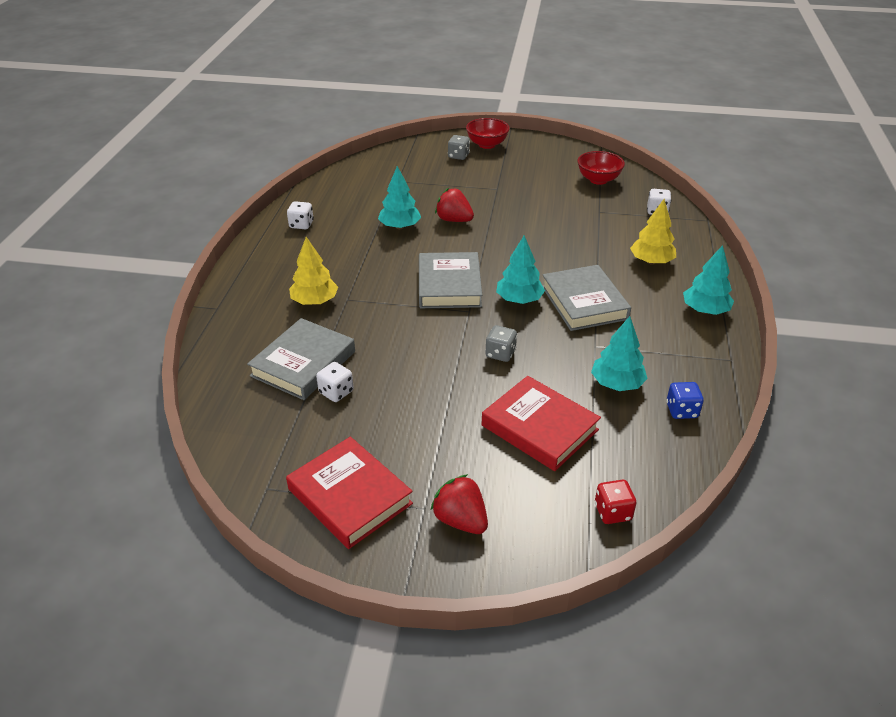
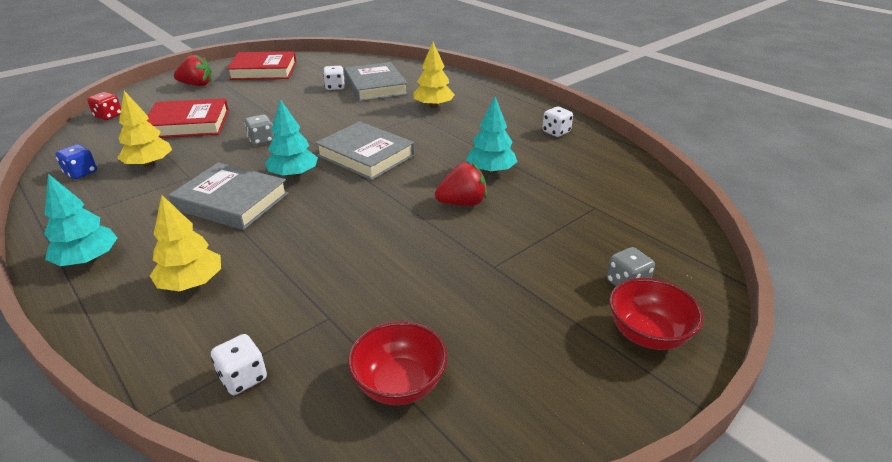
camera: 130 degrees right, 5 degrees down
turquoise tree [591,316,648,391] -> yellow tree [117,91,172,167]

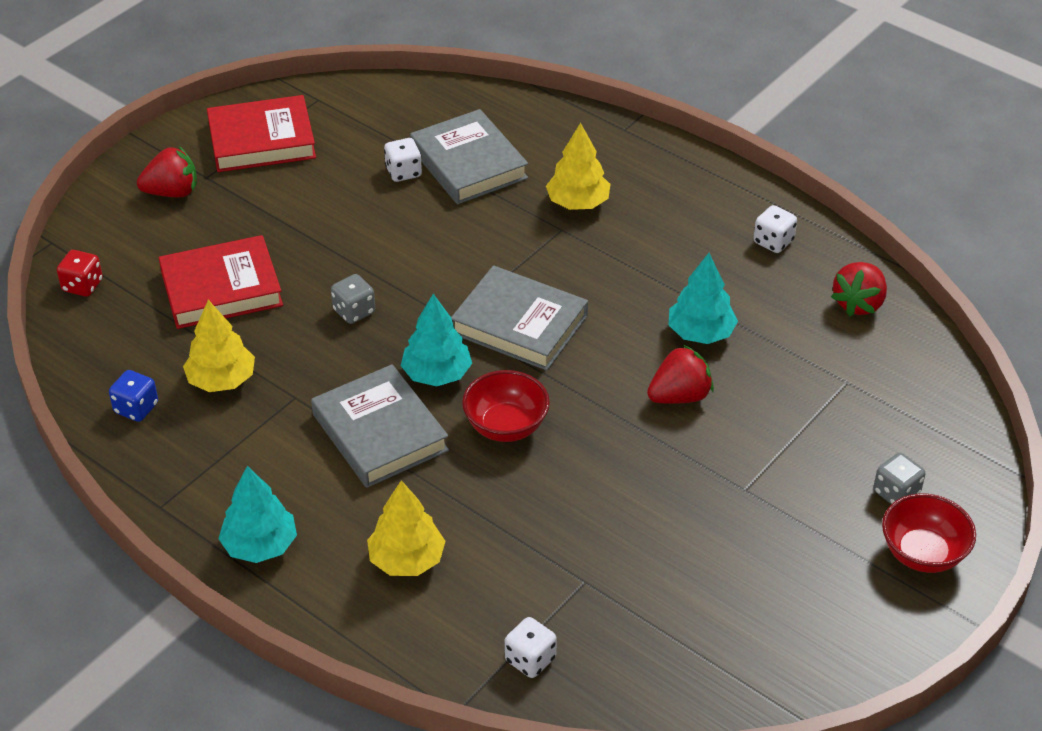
camera: 10 degrees left, 10 degrees up
grey book [168,162,288,230] -> grey book turned 45 degrees clockwise [311,364,449,488]
red bowl [348,321,448,405] -> red bowl moved to [462,370,550,442]
none -> red strawberry [831,262,887,316]

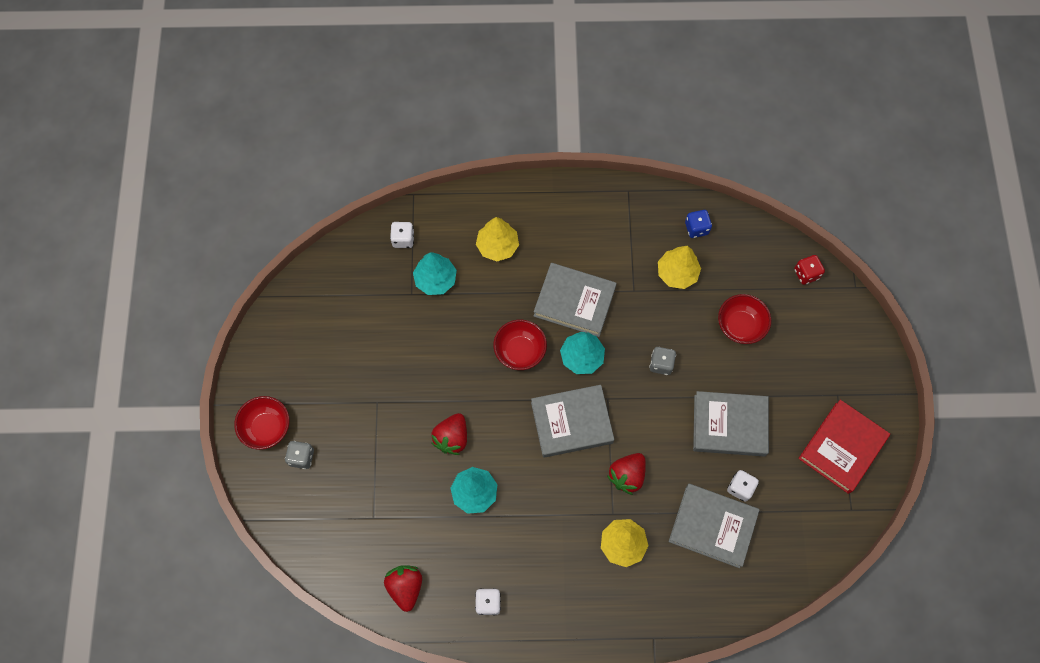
camera: 140 degrees right, 25 degrees up
red strawberry [137,146,197,197] -> red strawberry moved to [607,453,646,495]
red book [159,235,283,329] -> red bowl [718,294,771,344]
turquoise tree [218,466,297,563] -> turquoise tree moved to [413,252,457,295]
none -> grey book [693,391,769,457]

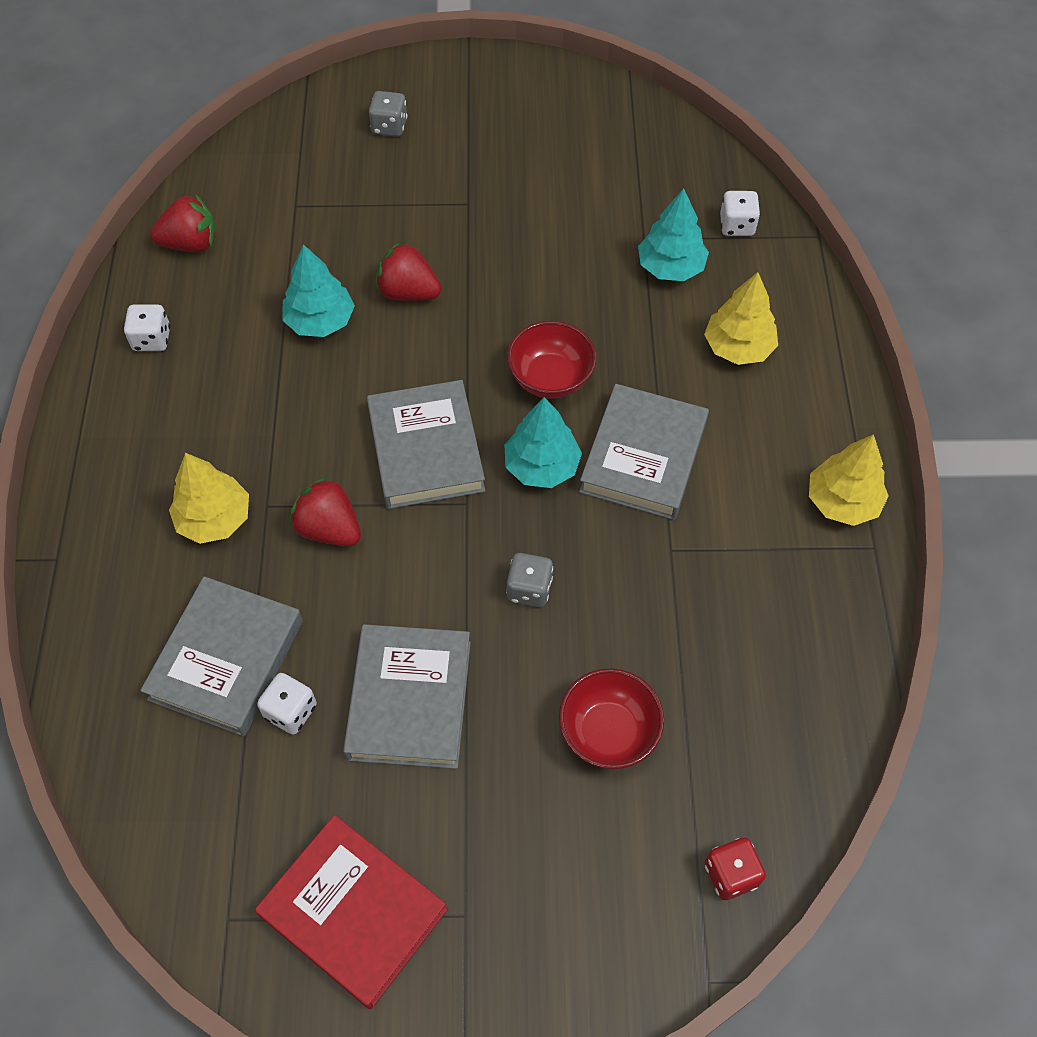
camera: 90 degrees right, 10 degrees down
red bowl [234,396,289,450] -> none
yellow tree [658,246,701,289] -> yellow tree moved to [809,434,889,526]
blue dice [685,210,712,238] -> none

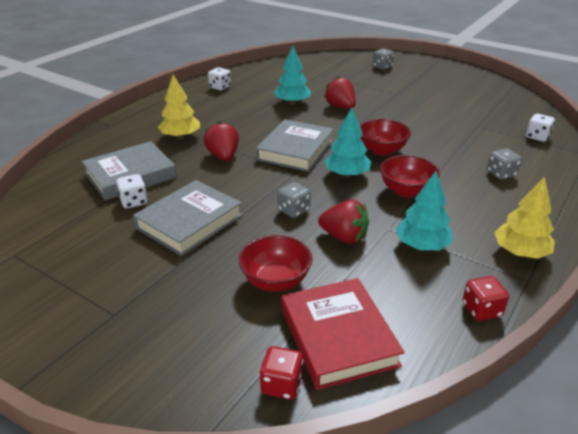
camera: 35 degrees right, 25 degrees down
red strawberry [150,194,217,252] -> red strawberry moved to [318,200,369,244]
red book [255,815,448,1009] -> red book moved to [282,278,405,390]
grey book [579,384,709,520] -> red bowl [380,155,440,197]
turquoise tree [638,188,709,281] -> turquoise tree moved to [395,171,453,250]
yellow tree [704,272,778,365] -> grey dice [487,148,522,180]
none -> red dice [462,276,509,321]

